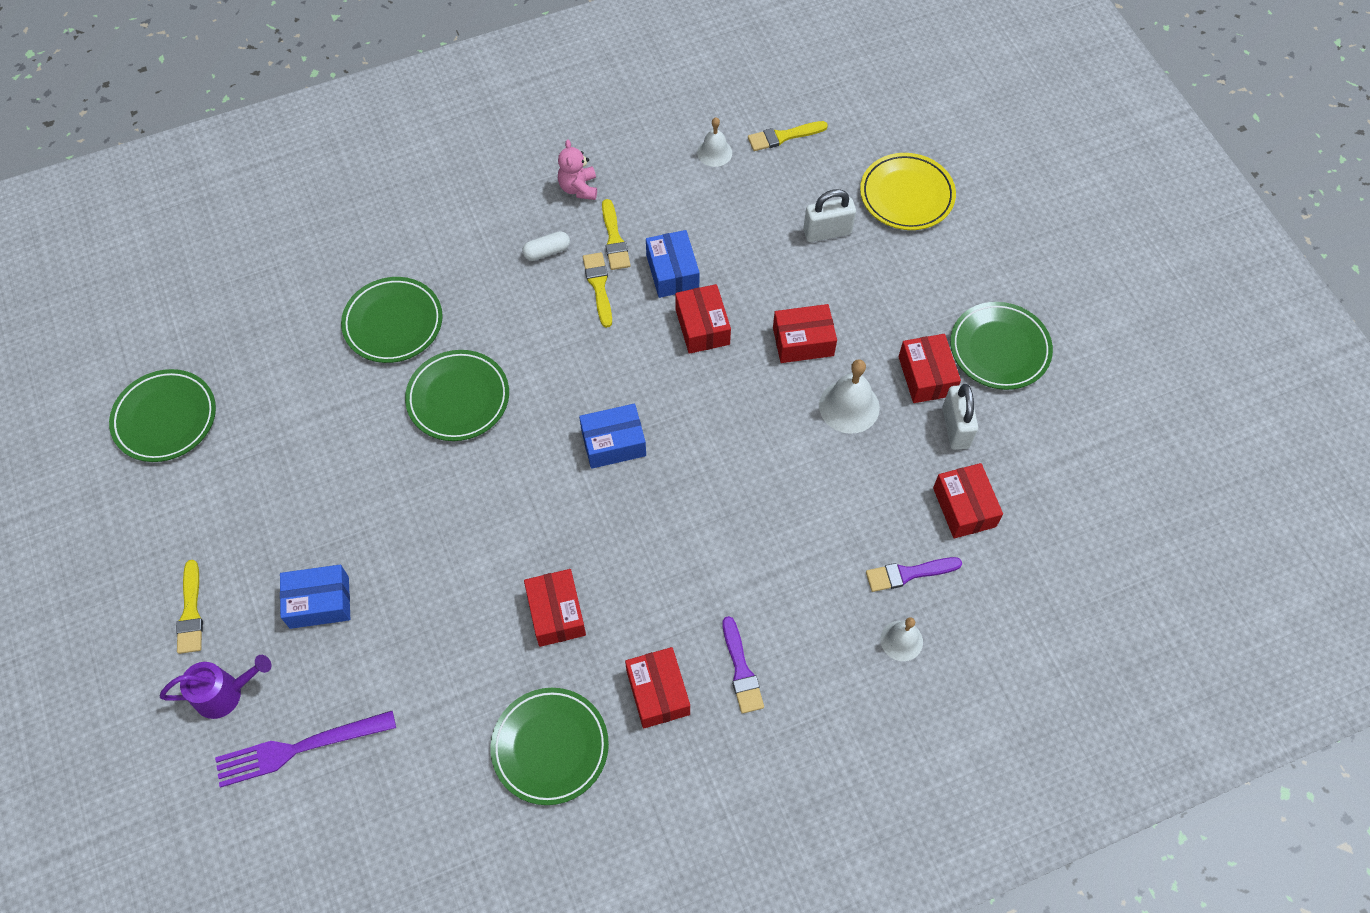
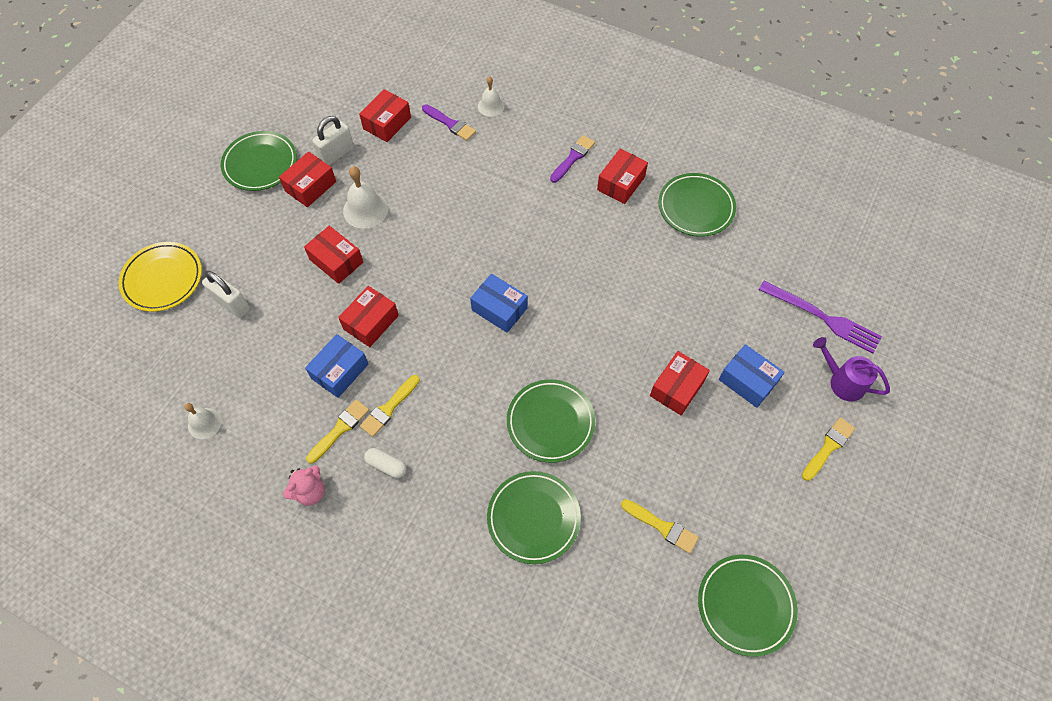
camera: 130 degrees left, 0 degrees up
red box [524,569,586,647] -> red box moved to [650,351,710,415]
yellow brush [748,121,828,151] -> yellow brush moved to [621,499,699,554]

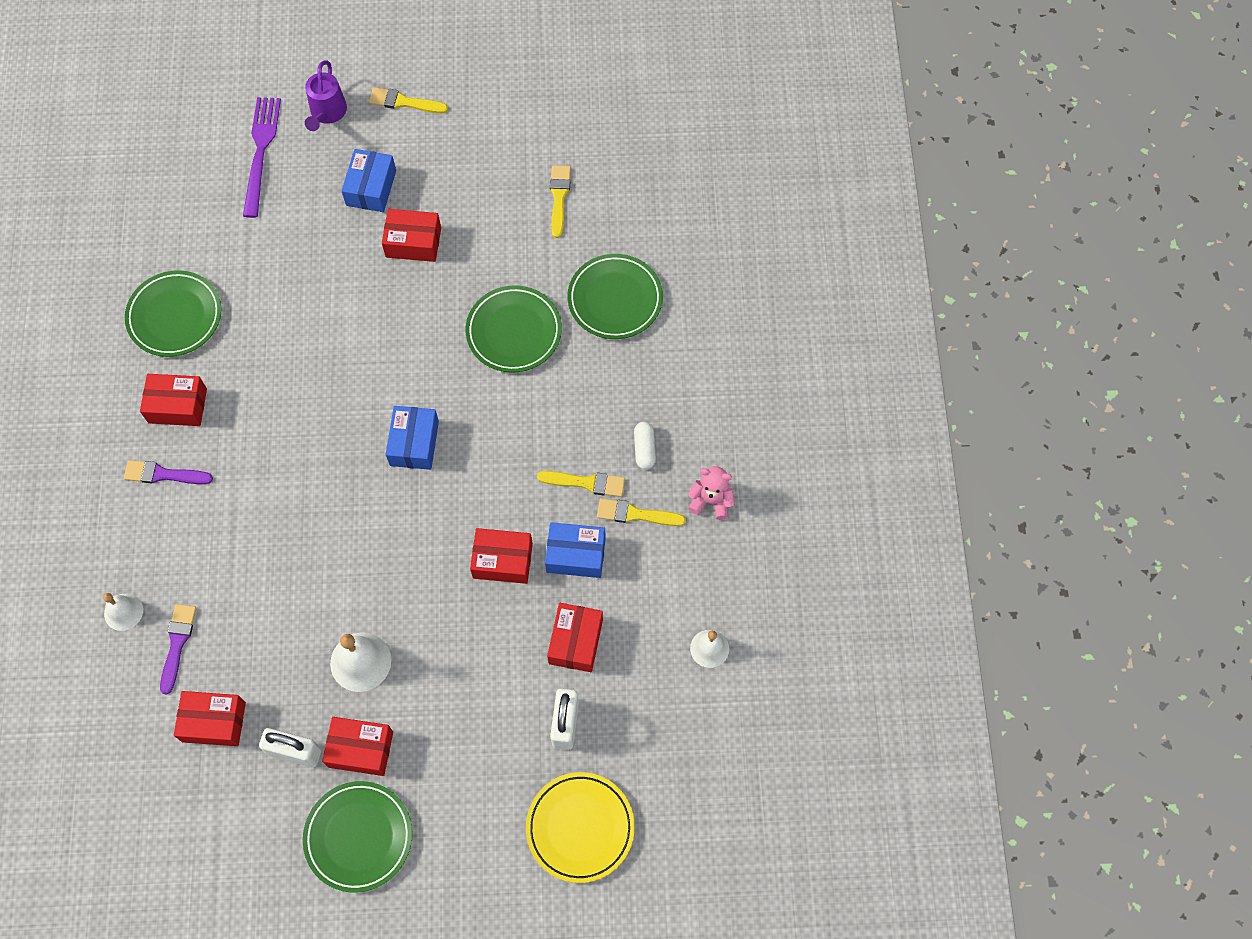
camera: 120 degrees left, 5 degrees up
red box [304,226,363,284] -> red box moved to [547,603,603,672]
green plate [698,555,798,657] -> none

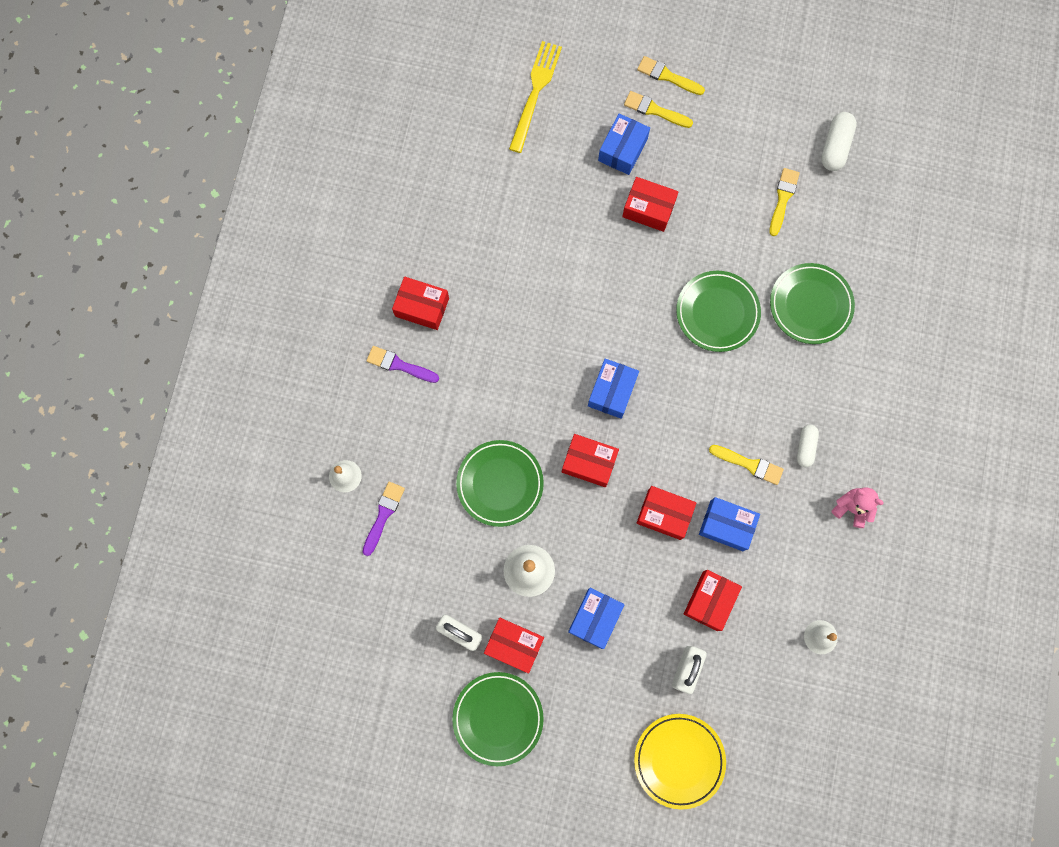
camera: 15 degrees right, 10 degrees up
green plate [125,270,221,357] -> green plate moved to [456,440,544,527]
red box [174,691,246,746] -> red box moved to [562,434,619,487]
purple fork [243,97,281,218] -> yellow fork [509,41,562,153]
purple watering can [305,60,347,131] -> none
yellow brush [597,498,686,526] -> yellow brush moved to [624,91,693,128]
none -> blue box [568,588,625,649]
none -> white capsule [821,112,857,171]

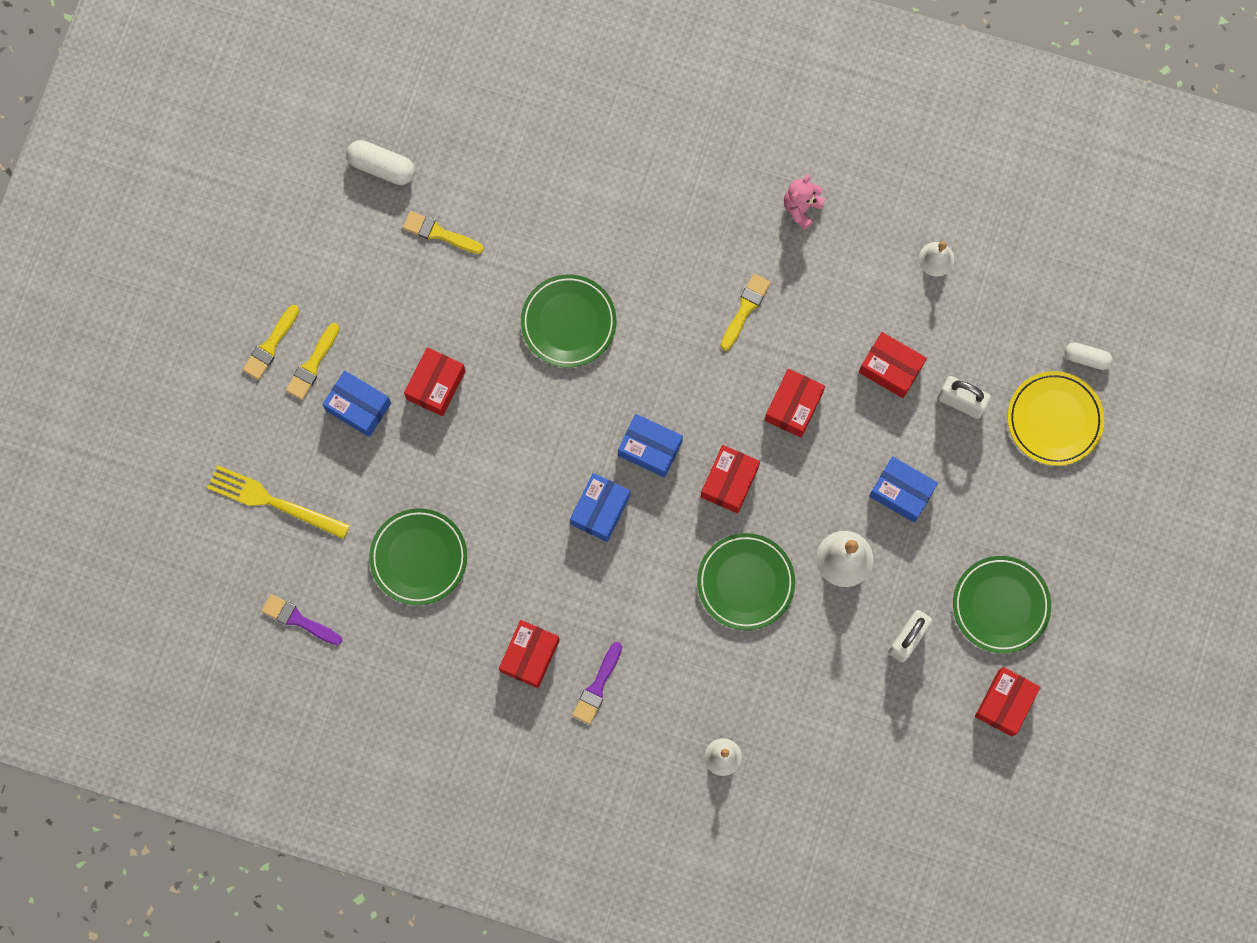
camera: 85 degrees left, 0 degrees up
purple brush [363,482,405,556] -> purple brush moved to [262,594,342,646]
red box [484,617,544,673] -> red box moved to [975,667,1041,737]
blue box [699,497,760,551] -> blue box moved to [570,473,630,542]
green plate [770,263,855,344] -> green plate moved to [369,508,467,605]
white capsule [797,424,819,467] -> white capsule moved to [1065,342,1113,370]

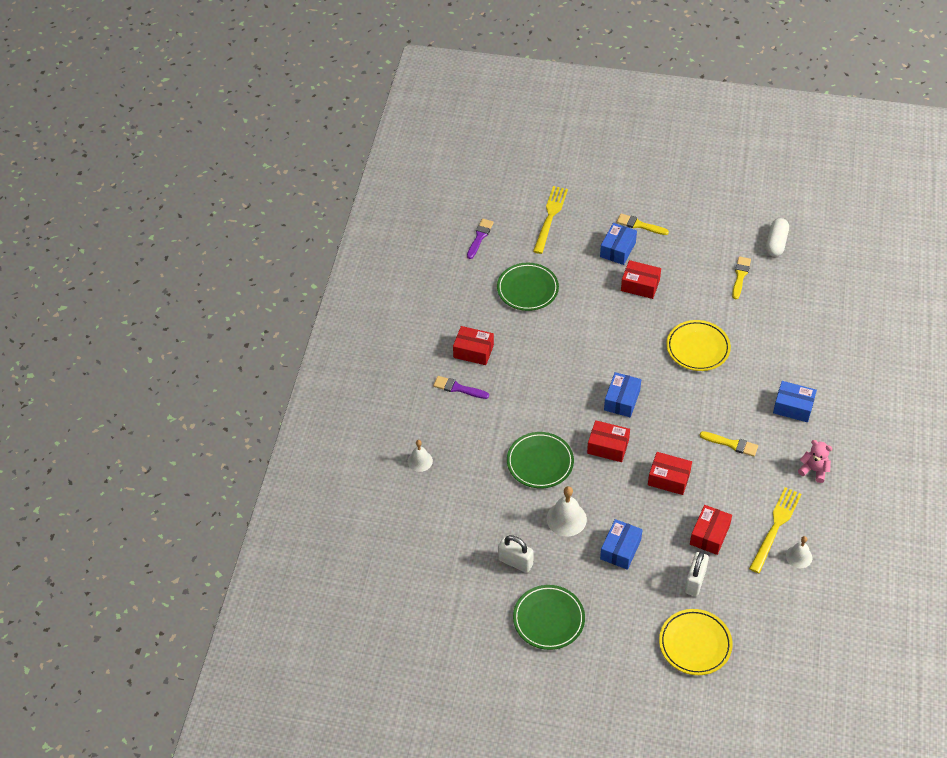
camera: 85 degrees right, 25 degrees down
yellow brush [242,305,299,380] -> none
green plate [521,275,616,368] -> yellow plate [666,320,731,371]
blue box [570,473,630,542] -> blue box moved to [773,381,817,422]
red box [975,667,1041,737] -> none
white capsule [1065,342,1113,370] -> none
none -> yellow fork [749,487,802,573]

